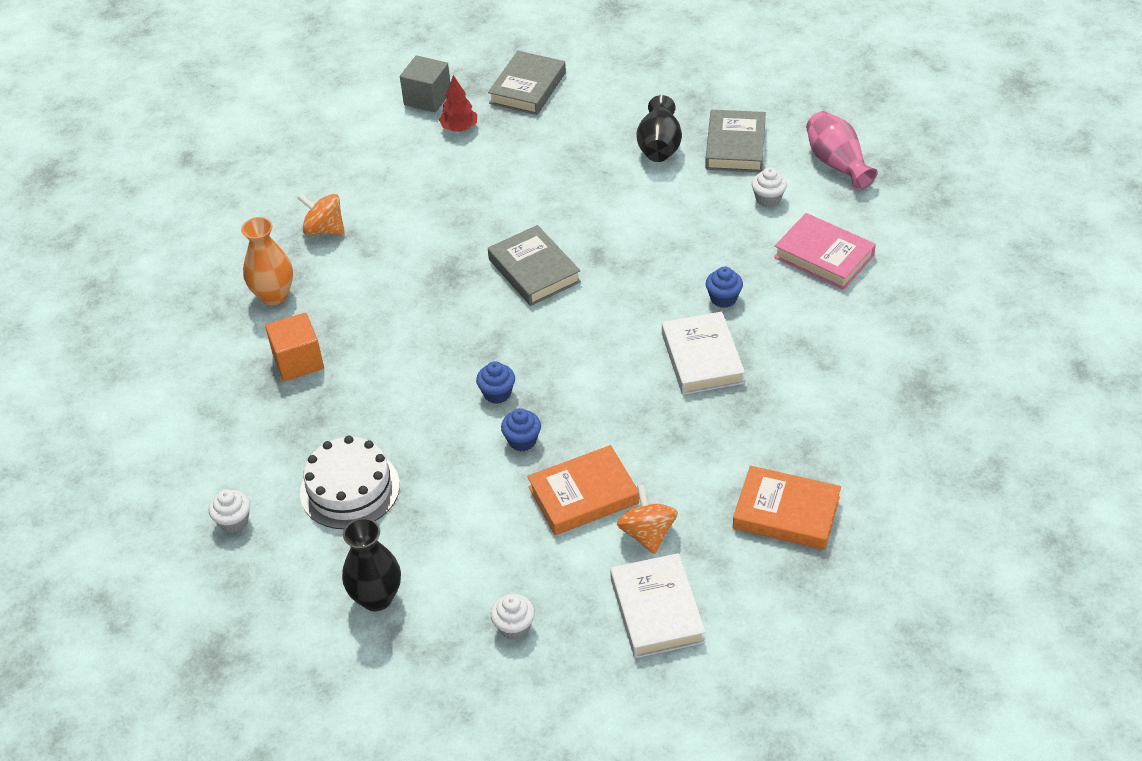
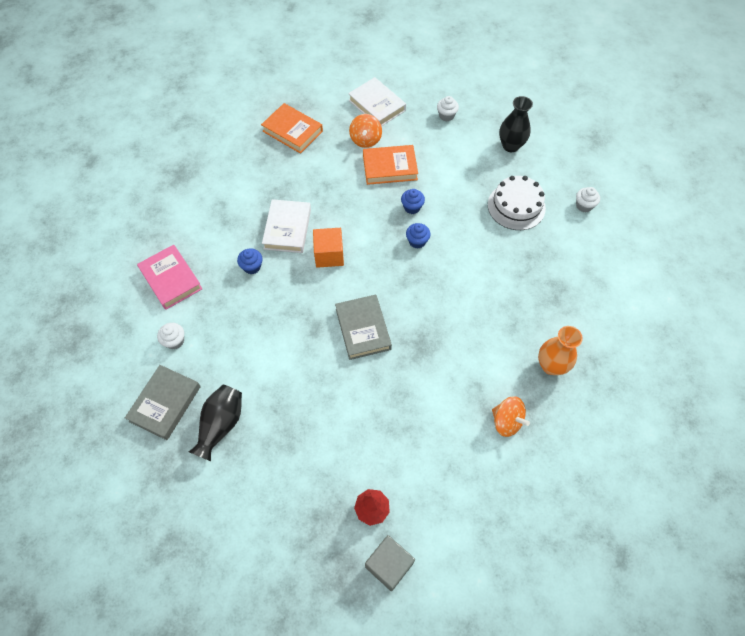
camera: 165 degrees left, 15 degrees up
orange cube [265,313,324,381] -> orange cube moved to [313,228,344,268]
grey book [488,51,566,115] -> none
white book [610,553,706,658] -> white book turned 45 degrees counterclockwise [348,77,406,126]
pink vase [806,111,878,190] -> none

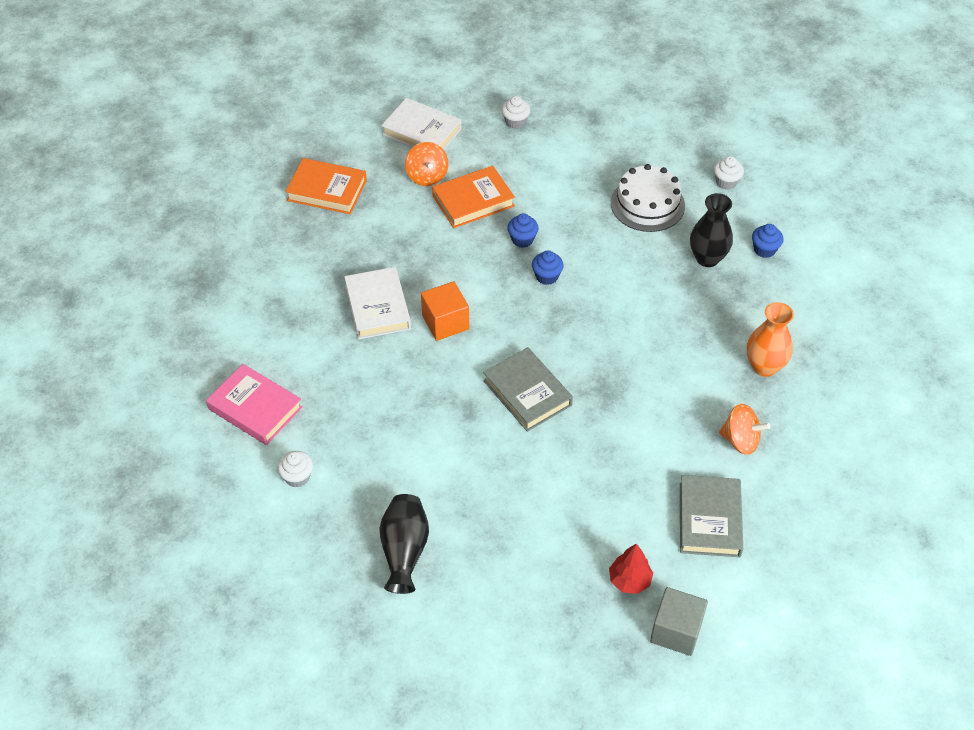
camera: 20 degrees left, 10 degrees down
grey book [125,365,201,440] -> grey book moved to [680,475,743,557]
blue cupcake [237,248,263,274] -> blue cupcake moved to [752,224,783,258]
black vase [499,96,533,152] -> black vase moved to [690,193,733,267]

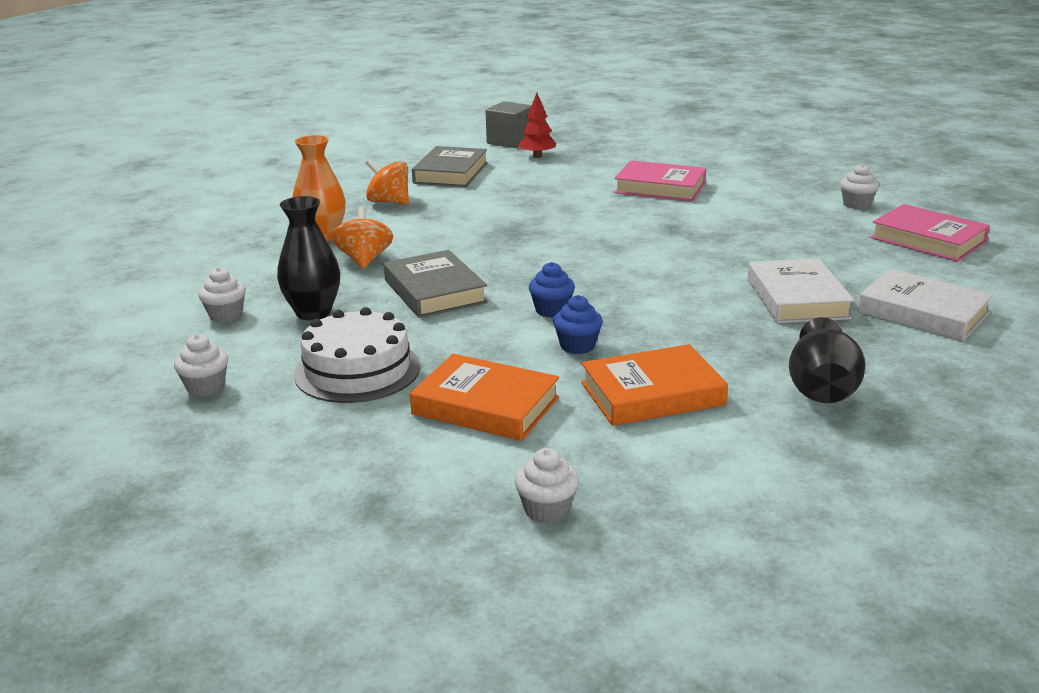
camera: 170 degrees left, 25 degrees down
orange book [285,158,367,214] -> orange book moved to [410,354,559,441]
black vase [379,494,429,594] -> black vase moved to [789,317,865,403]
white book [381,98,462,150] -> white book moved to [858,269,994,341]
orange spinning top [405,142,448,186] -> orange spinning top moved to [332,207,393,269]
orange cube [421,281,469,341] -> none
grey book [483,347,573,432] -> grey book moved to [384,250,488,318]
blue cupcake [752,224,783,258] -> white cupcake [198,267,246,323]
none -> pink book [614,160,706,202]

